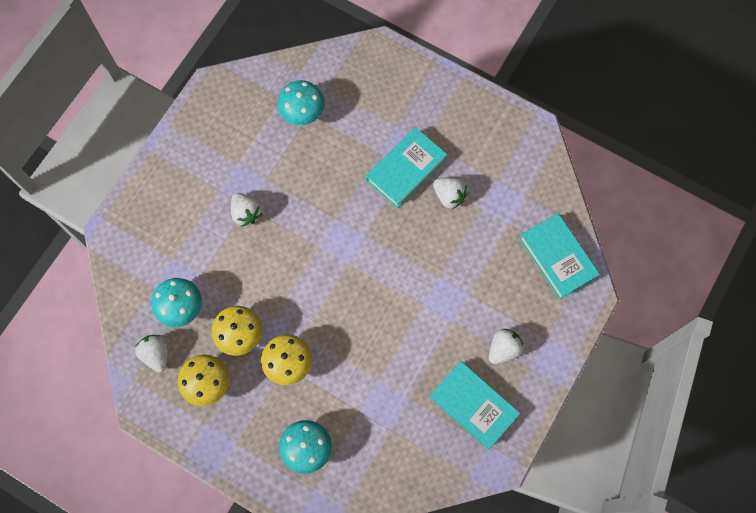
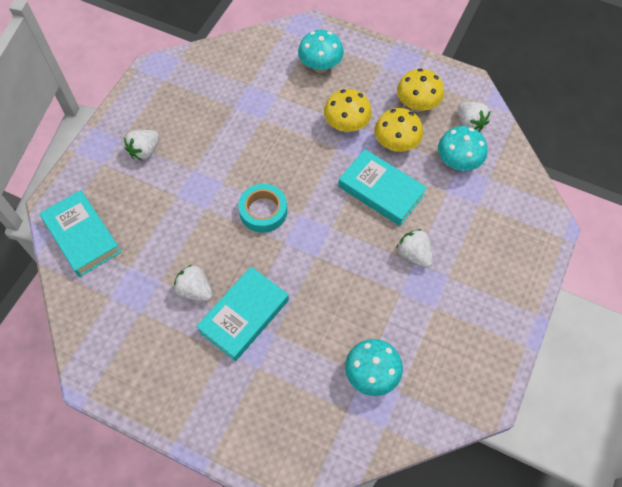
camera: 175 degrees right, 10 degrees down
turquoise book [430,361,520,450] -> turquoise book moved to [338,149,427,226]
none -> turquoise tape [238,184,287,233]

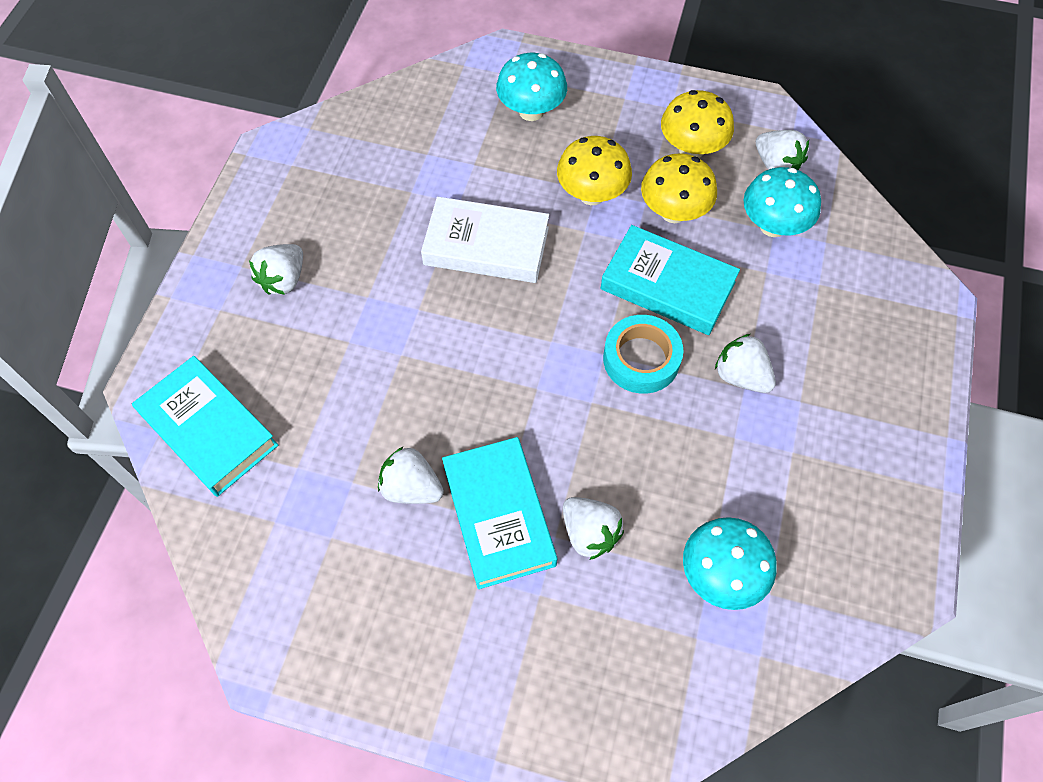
camera: 10 degrees left, 0 degrees up
turquoise book [196,267,289,361] -> turquoise book turned 45 degrees counterclockwise [442,437,557,589]
turquoise tape [238,184,287,233] -> turquoise tape moved to [603,315,683,394]
none -> white book [421,197,549,283]
none -> white strawberry [563,497,624,560]

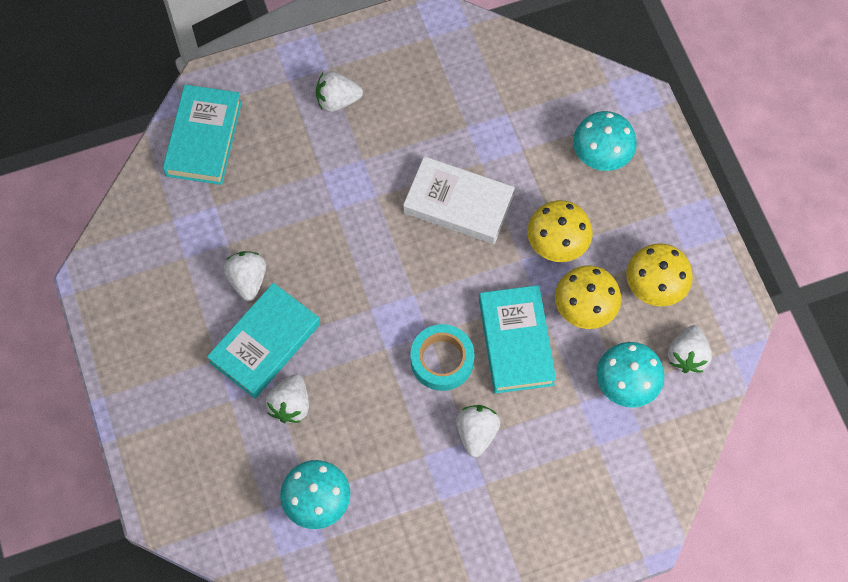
camera: 55 degrees right, 5 degrees up
white book [421,197,549,283] -> white book turned 45 degrees counterclockwise [403,156,515,244]

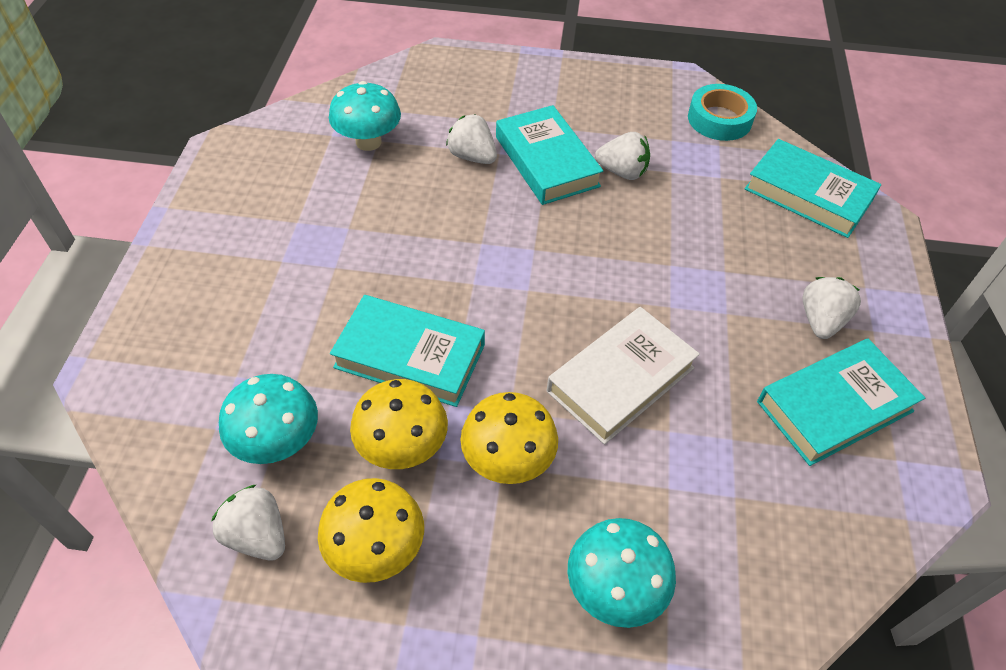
camera: 115 degrees right, 15 degrees down
turquoise tape [410,324,474,391] -> turquoise tape moved to [688,84,757,141]
white strawberry [456,405,501,458] -> none
none -> turquoise book [757,339,925,466]

